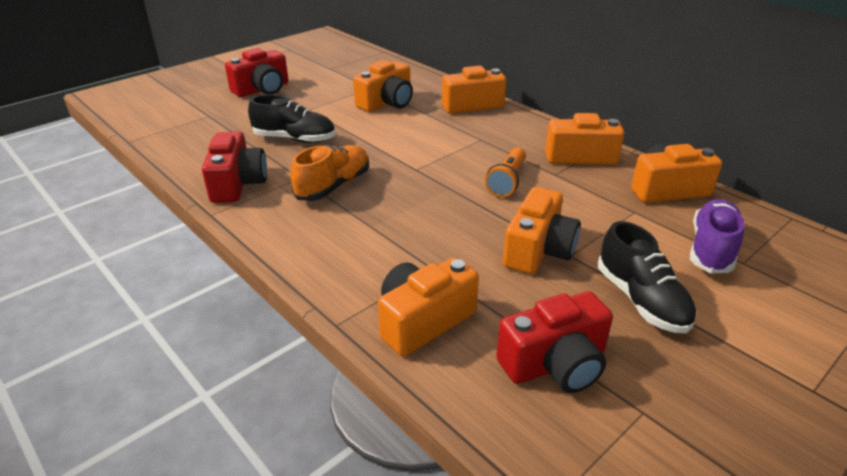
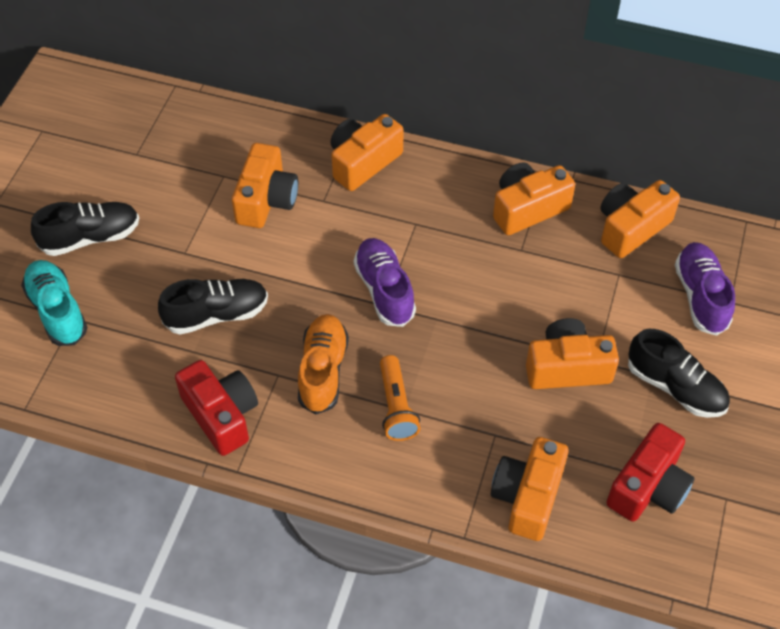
camera: 30 degrees left, 20 degrees up
red camera [225,48,288,97] -> black shoe [31,202,139,256]
orange flashlight [485,147,526,197] -> orange flashlight moved to [380,355,420,441]
orange camera [503,187,581,274] -> orange camera turned 90 degrees counterclockwise [526,318,619,389]
none -> turquoise shoe [21,260,87,346]
none -> purple shoe [354,238,416,327]

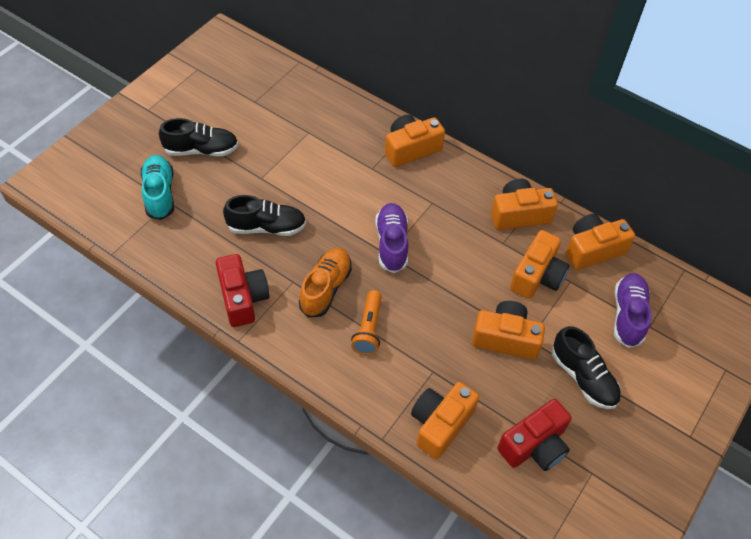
camera: 15 degrees right, 0 degrees up
orange camera [232,143,298,228] -> orange camera moved to [510,230,570,299]

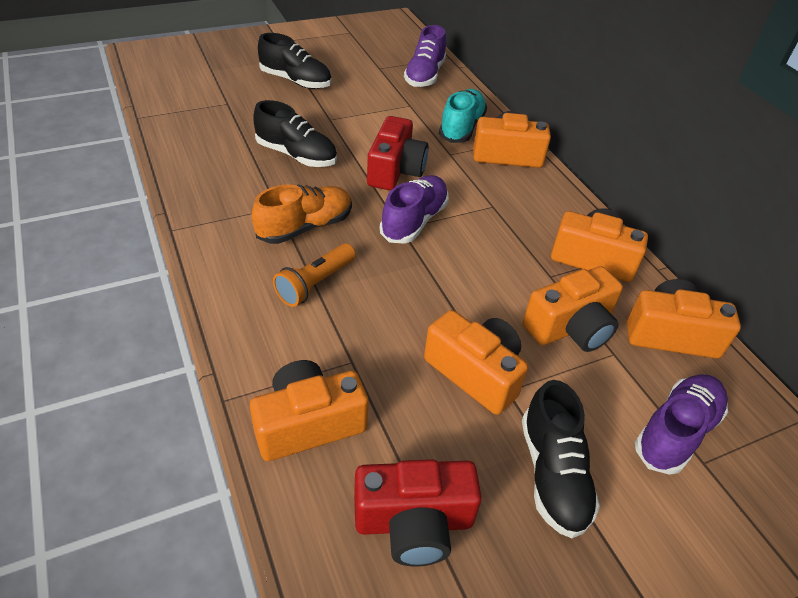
camera: 30 degrees right, 10 degrees down
turquoise shoe [141,155,174,220] -> turquoise shoe moved to [439,89,487,143]
red camera [216,254,269,327] -> red camera moved to [367,116,428,190]
none -> purple shoe [404,25,446,87]

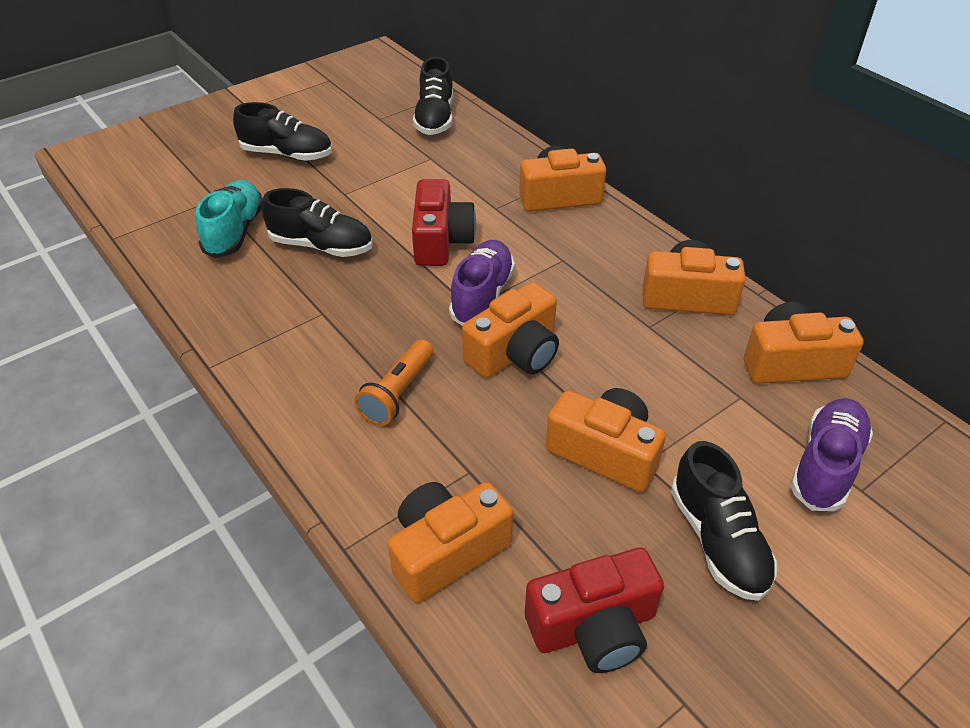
camera: 10 degrees left, 0 degrees up
orange shoe [252,184,352,244] -> none
purple shoe [404,25,446,87] -> black shoe [413,57,453,135]
turquoise shoe [439,89,487,143] -> turquoise shoe moved to [196,180,263,258]
orange camera [523,266,623,352] -> orange camera moved to [462,282,559,378]

